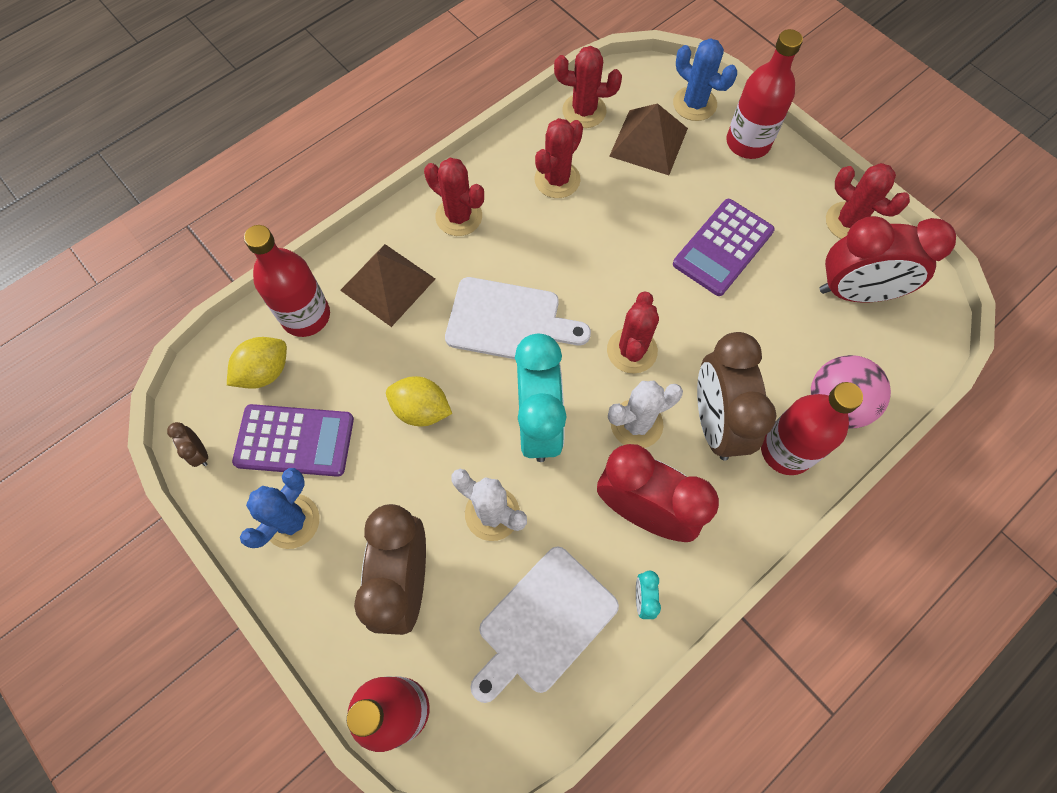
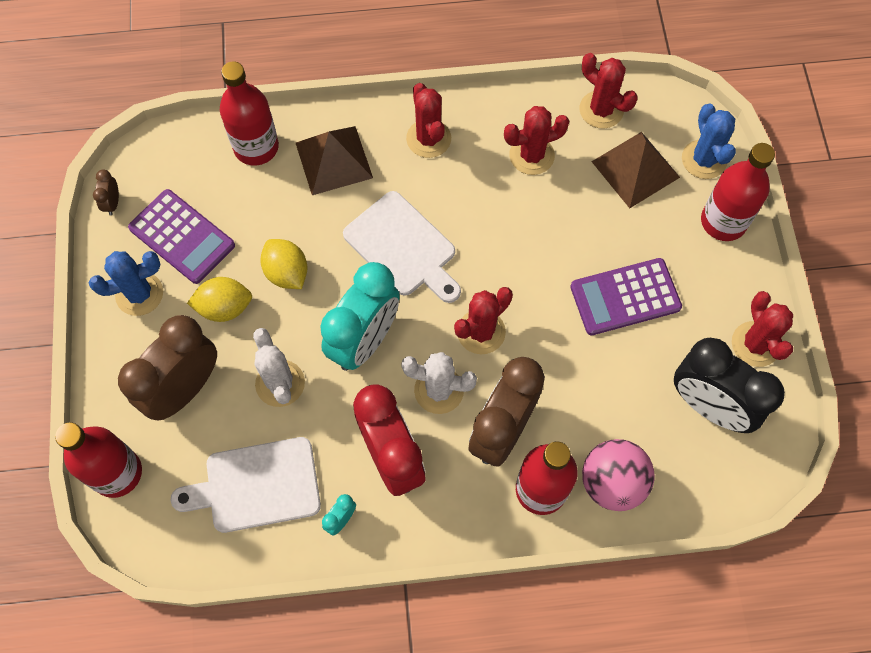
camera: 35 degrees right, 0 degrees up
yellow lemon [227,337,287,389] -> yellow lemon moved to [187,277,252,322]
red clock [819,216,956,302] -> black clock [674,338,785,433]

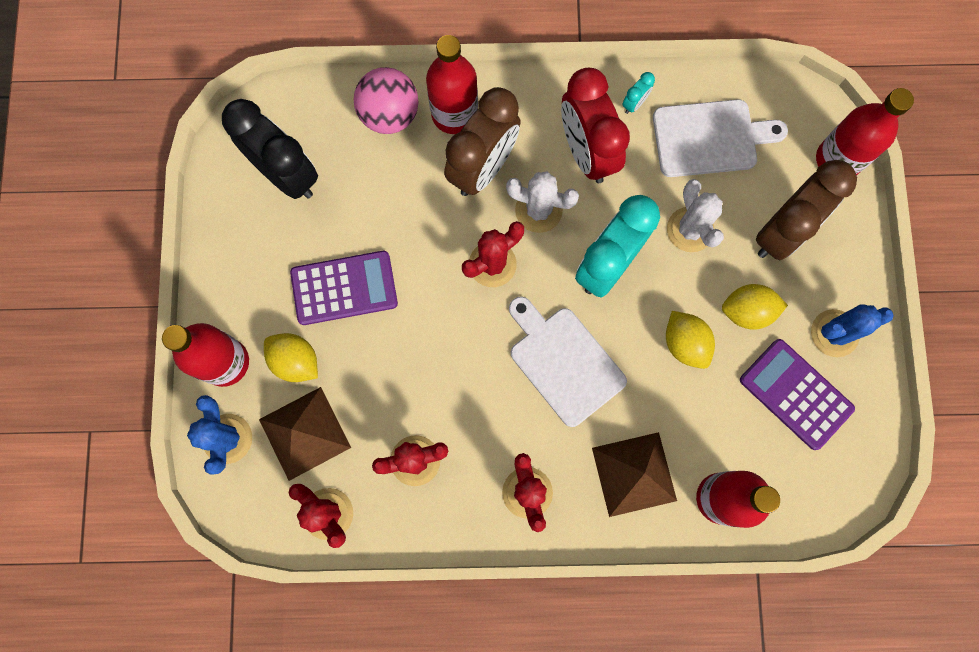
camera: 175 degrees left, 10 degrees up
brown clock [93,170,119,216] -> none
red cactus [732,291,793,367] -> none
none -> yellow lemon [264,333,318,382]

